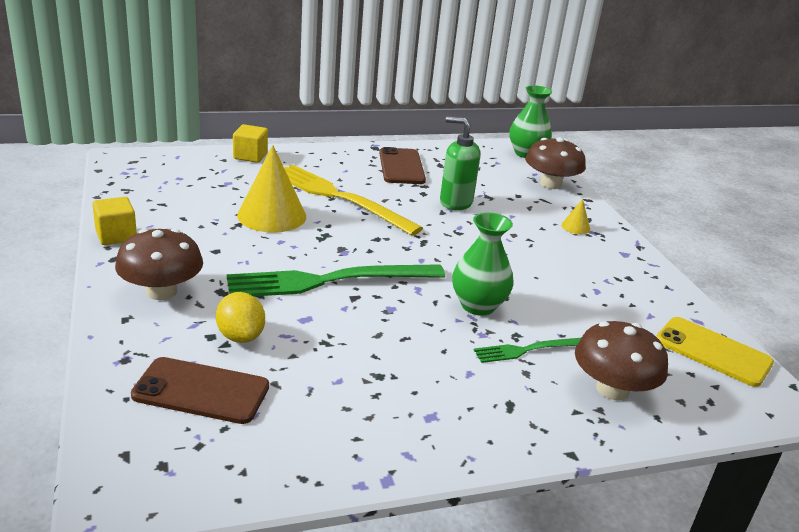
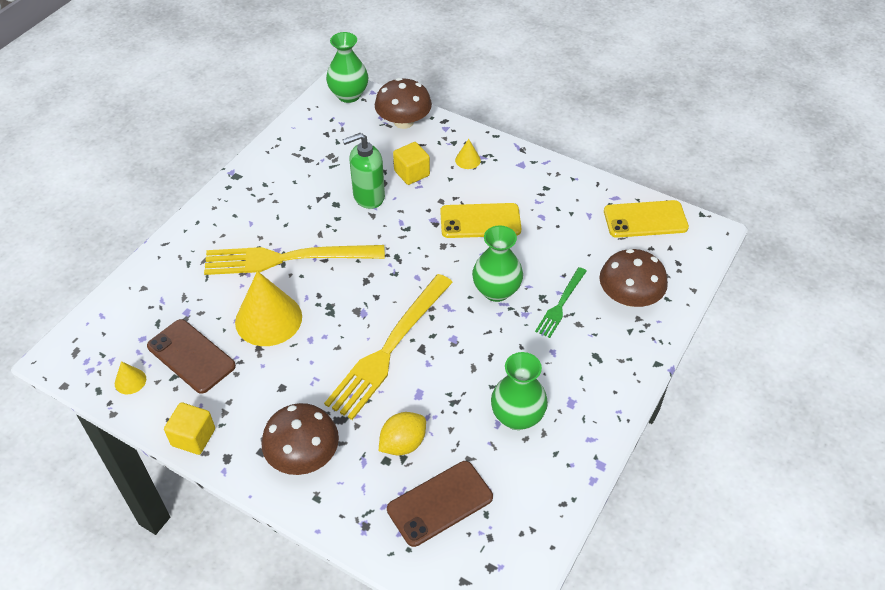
camera: 40 degrees left, 20 degrees up
yellow lemon [216,292,265,343] -> yellow lemon turned 60 degrees counterclockwise [379,412,426,455]
green fork [227,264,445,297] -> yellow fork [324,274,453,420]
yellow cube [233,124,268,163] -> yellow cube moved to [393,142,430,185]
brown phone [379,147,426,184] -> brown phone moved to [147,319,236,394]
none -> yellow cone [115,361,146,394]
none -> yellow phone [440,203,521,238]
none -> green vase [491,352,548,430]

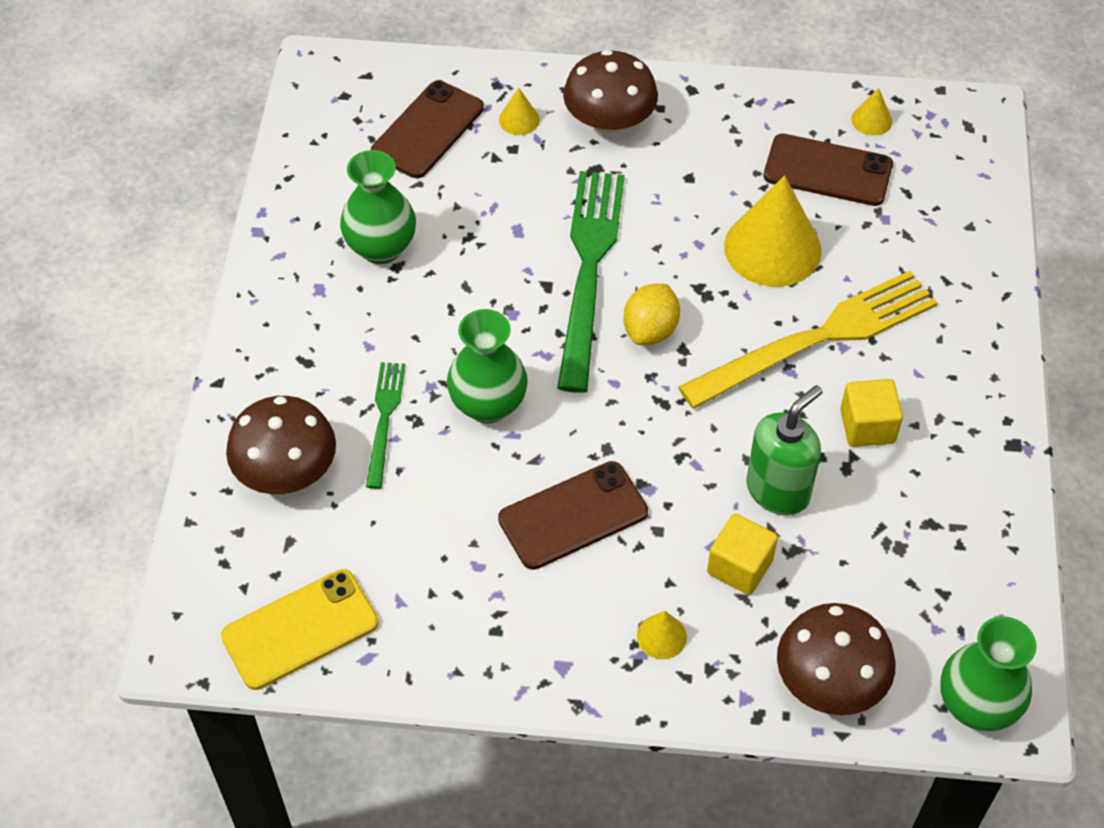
camera: 155 degrees right, 5 degrees up
yellow cube [164,402,215,455] -> yellow cube moved to [840,379,903,447]
yellow fork [324,274,453,420] -> green fork [557,171,625,393]
yellow lemon [379,412,426,455] -> yellow lemon moved to [623,284,680,345]
yellow phone [440,203,521,238] -> brown phone [498,461,648,570]
none -> yellow cone [499,88,540,135]

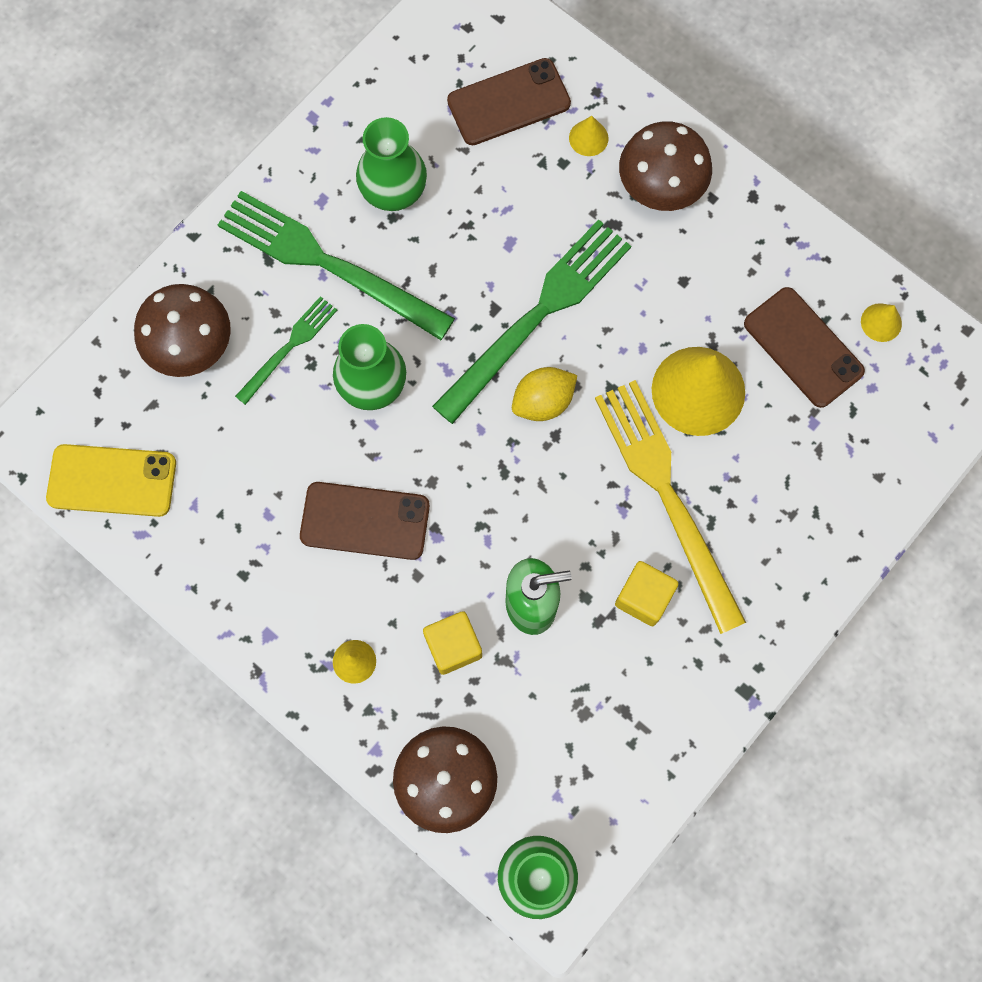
camera: 35 degrees right, 20 degrees up
yellow fork [678,271,938,409] -> yellow fork turned 120 degrees counterclockwise [595,380,746,634]
none -> green fork [218,191,455,340]

